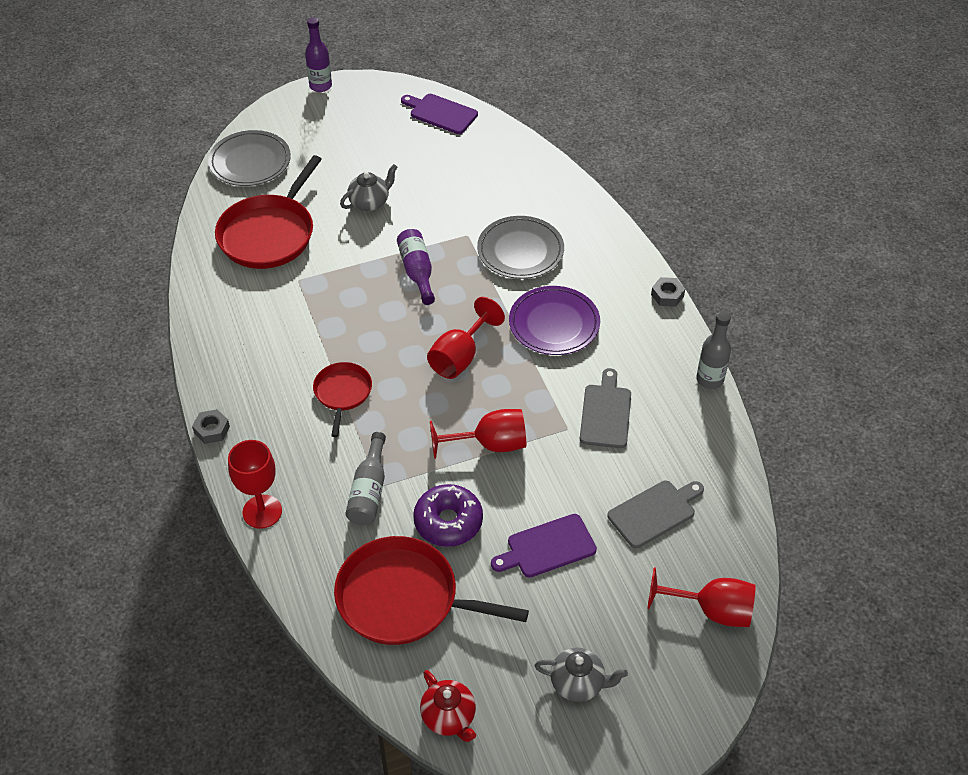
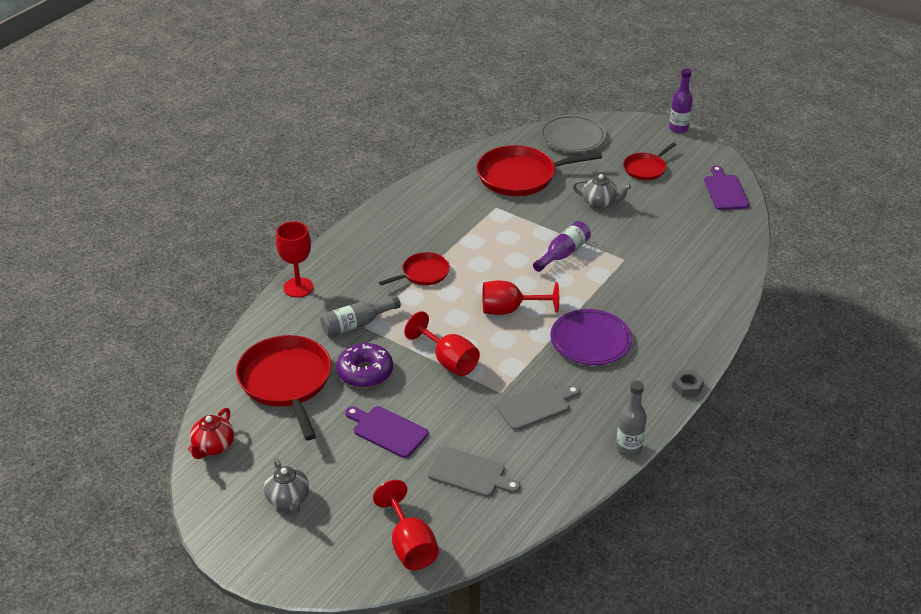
camera: 55 degrees right, 10 degrees down
grey nut [192,409,230,444] -> none
grey plate [477,216,564,279] -> none
none -> red pan [623,142,676,180]

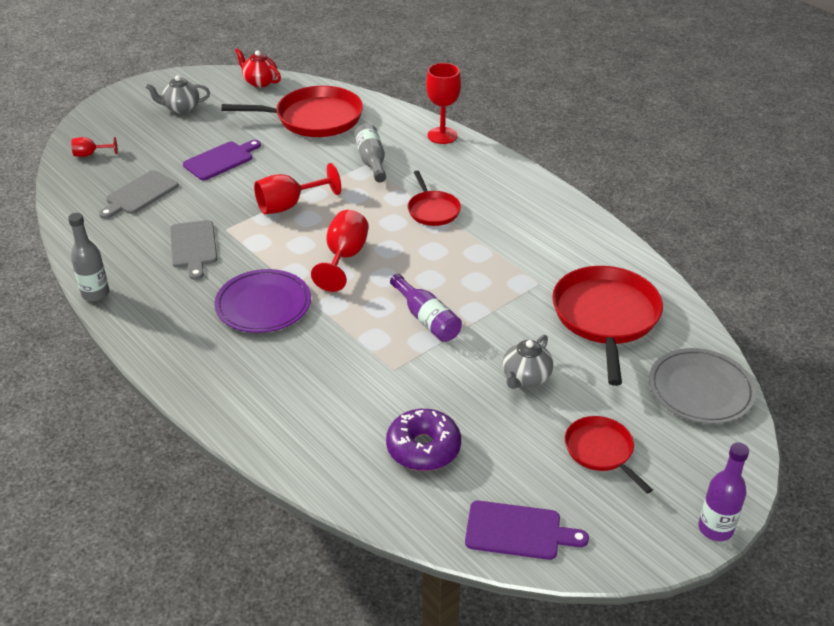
camera: 105 degrees right, 0 degrees up
purple donut [336,343,393,388] -> purple donut moved to [386,409,461,471]
red goblet [373,480,439,570] -> red goblet [71,137,117,157], size x0.56
grey nut [672,370,704,397] -> none

